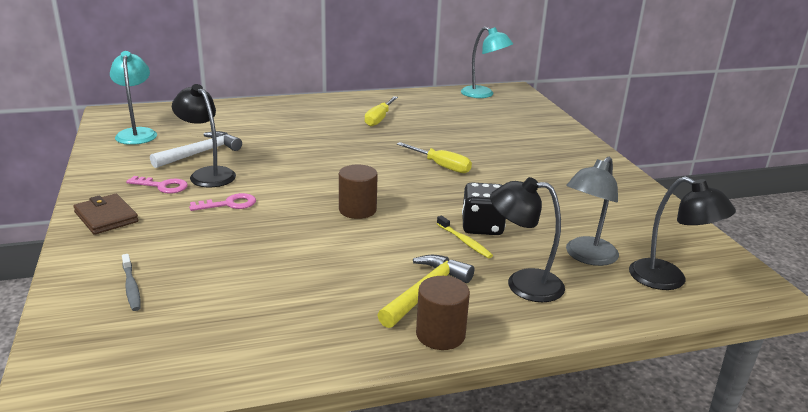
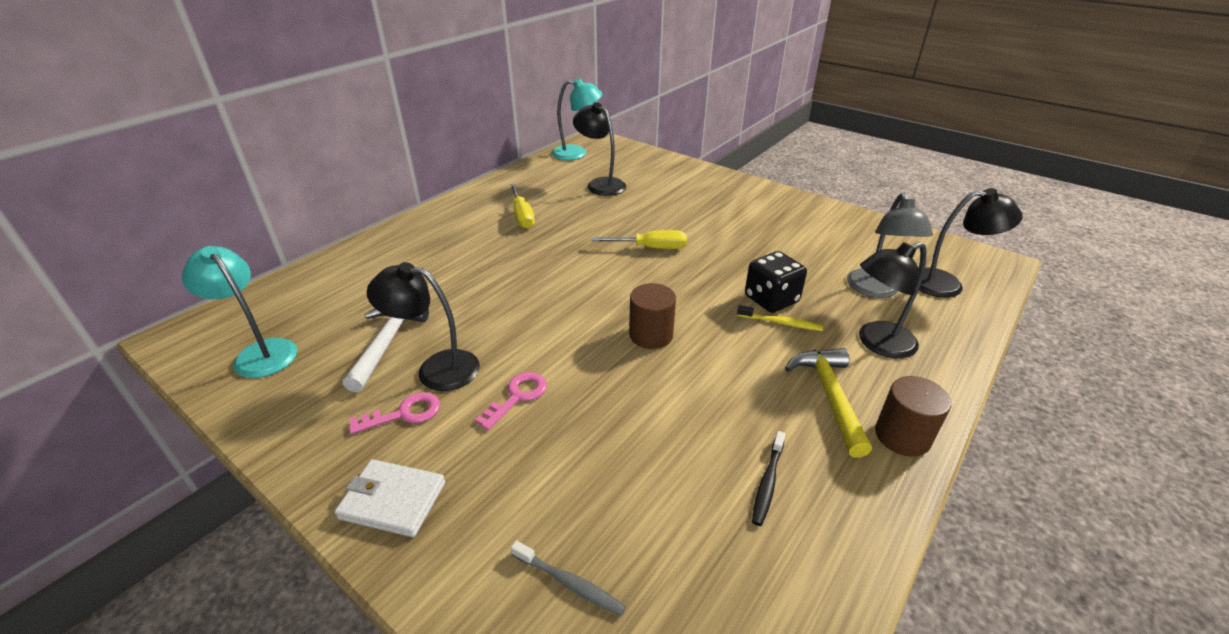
camera: 35 degrees left, 10 degrees up
brown wallet [73,194,139,235] -> white wallet [334,459,445,537]
none -> black lamp [573,102,626,196]
none -> black toothbrush [752,431,786,526]

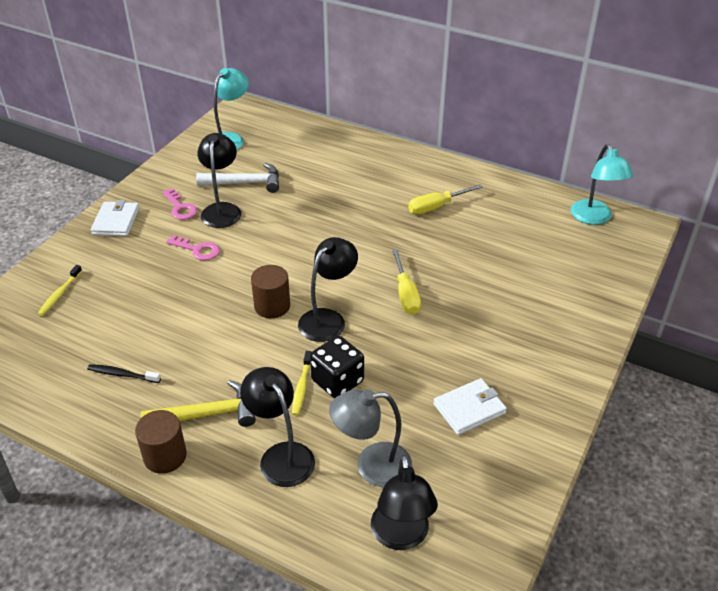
camera: 80 degrees right, 5 degrees up
grey toothbrush [511,541,626,616] -> yellow toothbrush [38,265,82,316]
black lamp [573,102,626,196] -> black lamp moved to [298,237,358,342]
none -> white wallet [433,378,507,435]

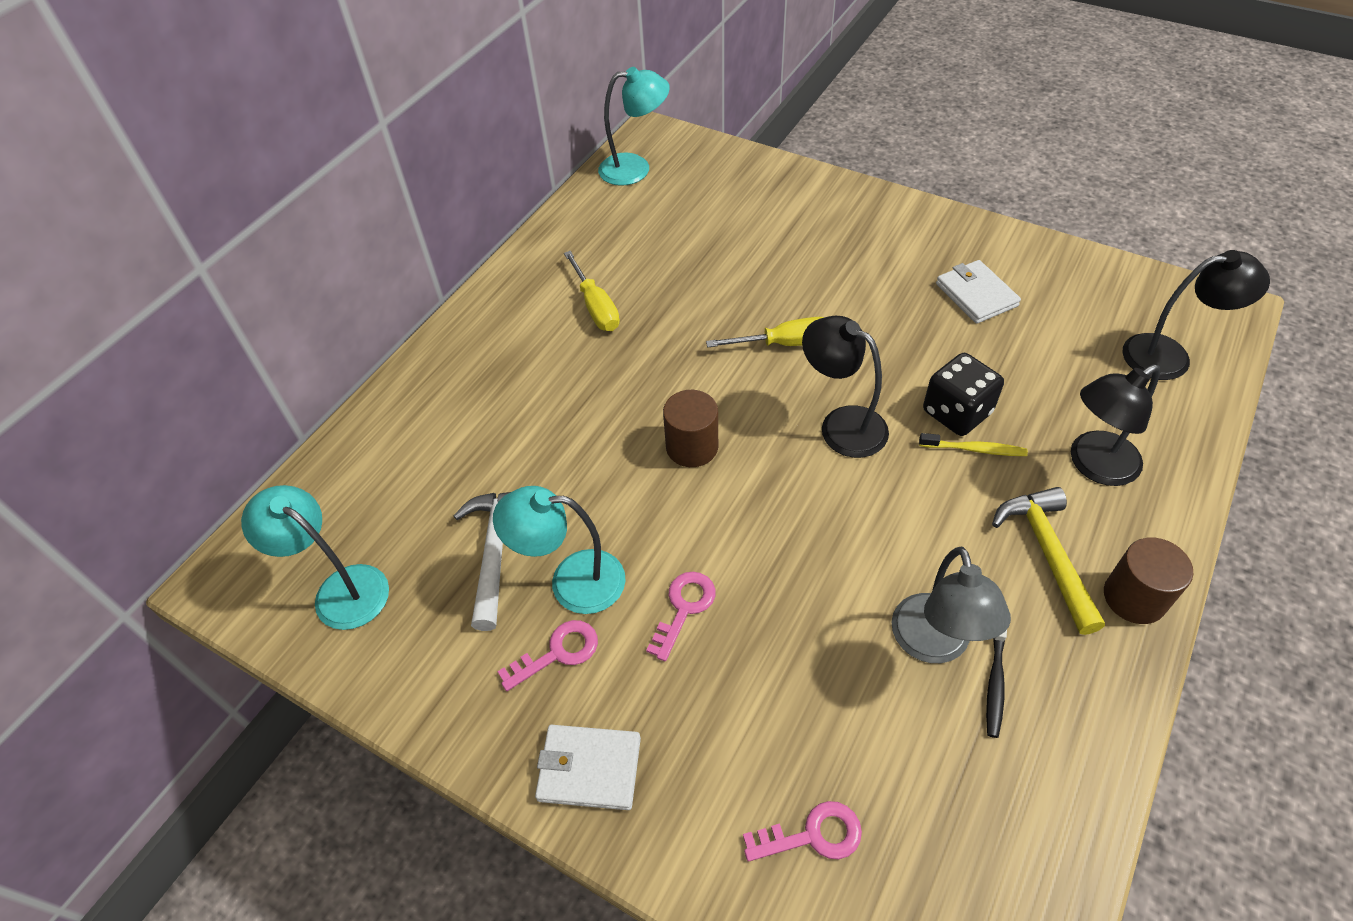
camera: 85 degrees left, 10 degrees up
yellow toothbrush [38,265,82,316] -> pink key [743,801,862,862]
black lamp [197,133,241,228] -> turquoise lamp [493,486,626,614]
brown cylinder [251,265,290,318] -> brown cylinder moved to [663,390,718,467]
grey lamp [329,389,412,487] -> grey lamp moved to [891,547,1011,663]

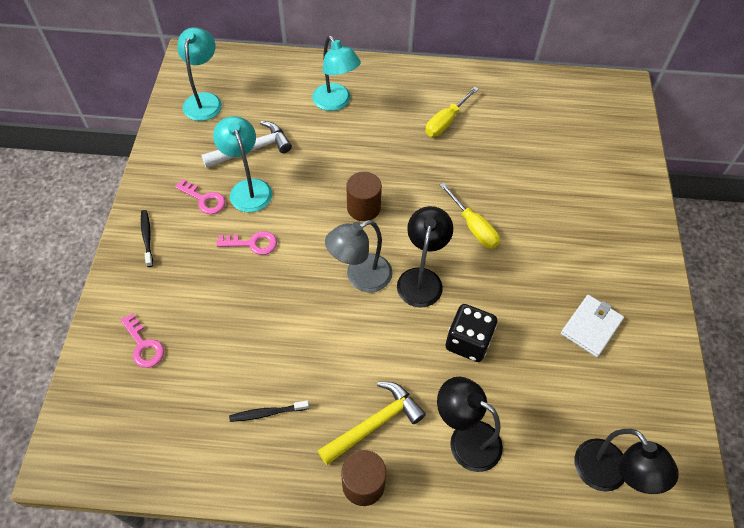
camera: 60 degrees right, 5 degrees up
white wallet [535,725,641,810] -> black toothbrush [141,210,153,267]
turquoise lamp [598,67,670,186] -> turquoise lamp moved to [312,36,361,111]
grey lamp [891,547,1011,663] -> grey lamp moved to [325,220,393,292]
yellow toothbrush [919,433,1028,456] -> none

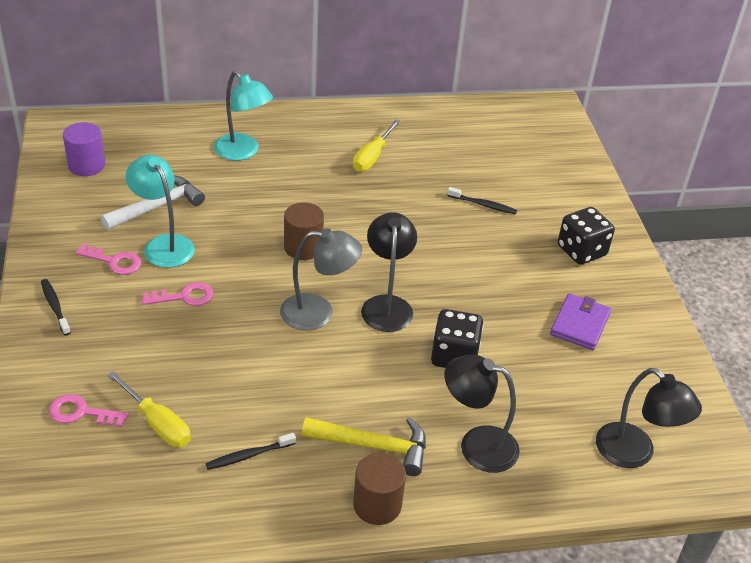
camera: 15 degrees left, 15 degrees down
pink key [120,313,164,368] -> pink key turned 150 degrees clockwise [49,394,129,427]
turquoise lamp [177,27,222,121] -> purple cylinder [63,122,105,176]
yellow hammer [317,382,426,465] -> yellow hammer turned 60 degrees clockwise [302,417,426,476]
grey lamp [325,220,393,292] -> grey lamp turned 135 degrees counterclockwise [280,228,362,331]
yellow screwdriver [440,183,500,249] -> yellow screwdriver moved to [108,371,191,447]
white wallet [561,295,624,357] -> purple wallet [550,293,611,350]
none -> black toothbrush [447,187,517,215]
none -> black dice [558,207,615,265]

